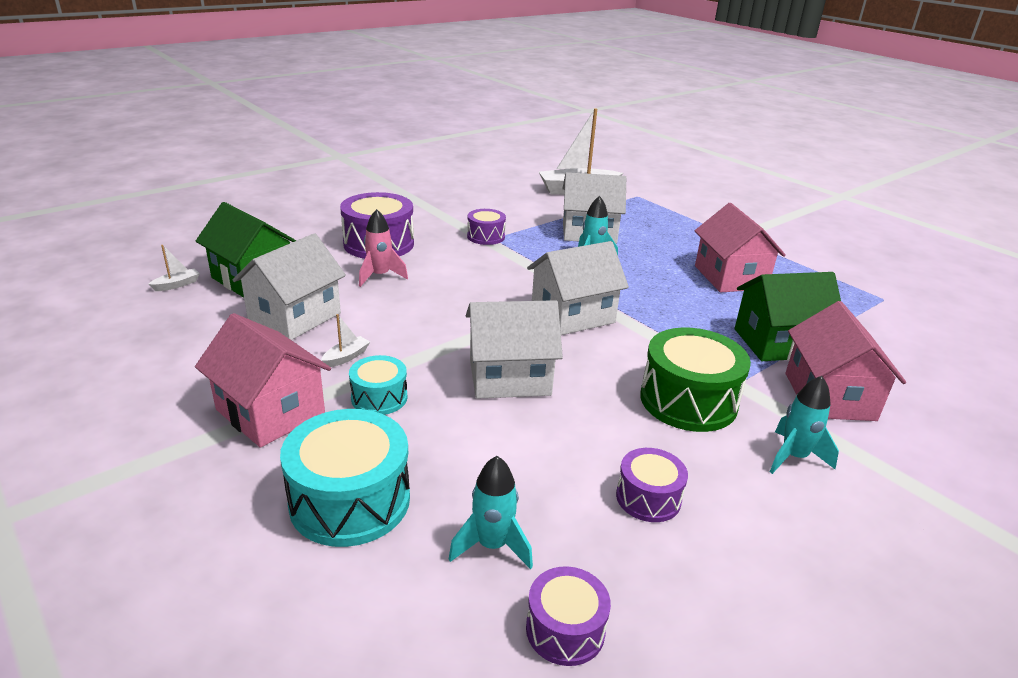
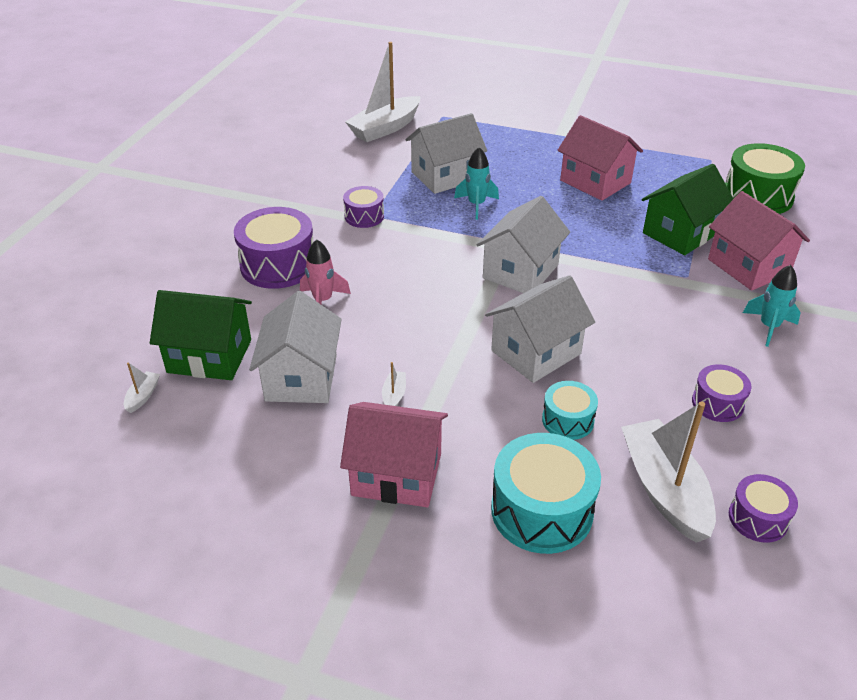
camera: 30 degrees left, 10 degrees up
turquoise drum [349,355,407,415] -> turquoise drum moved to [542,381,598,440]
turquoise rocket [449,456,533,569] -> white boat [621,402,716,543]
green drum [640,327,751,432] -> green drum moved to [725,143,805,214]

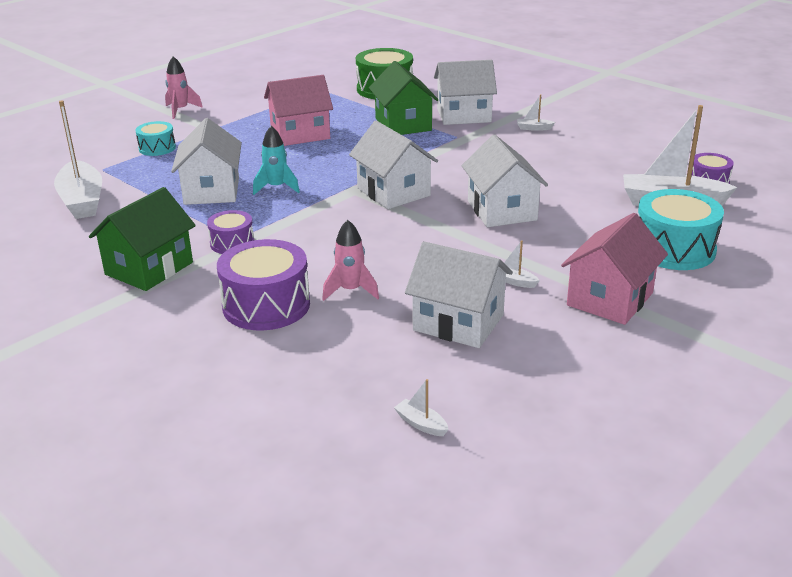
camera: 65 degrees left, 10 degrees down
green house [150,290,252,380] -> green house moved to [89,187,196,291]
turquoise drum [542,381,598,440] -> turquoise drum moved to [135,121,176,156]
purple drum [692,364,752,422] -> none
pink house [708,191,810,291] -> white house [434,60,497,125]
turquoise rocket [743,265,801,347] -> white boat [517,95,555,131]
none -> pink rocket [165,56,203,119]

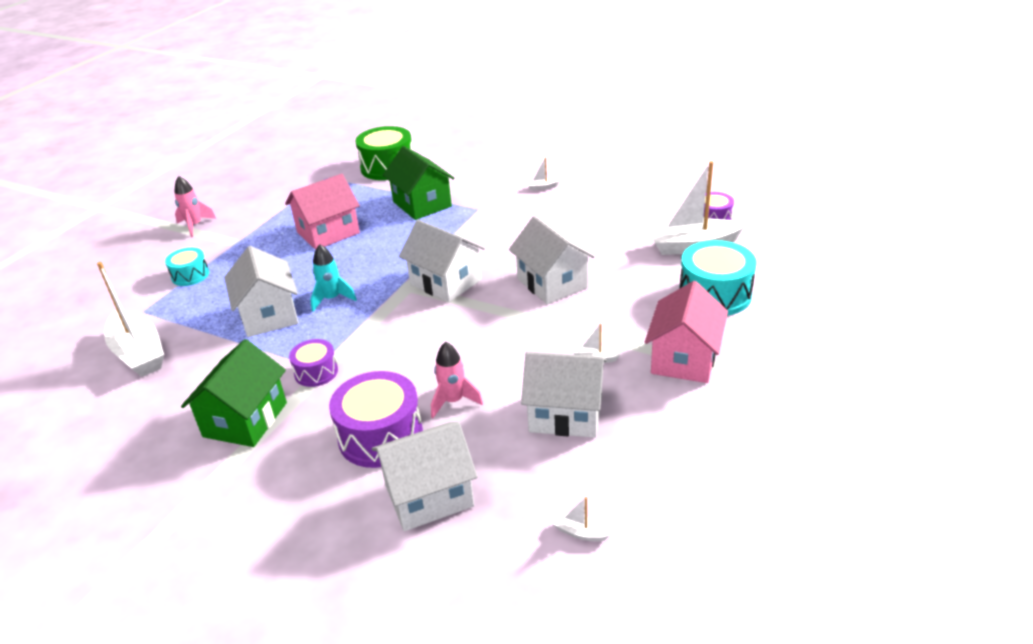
camera: 15 degrees left, 5 degrees up
white house [434,60,497,125] -> white house moved to [372,422,477,531]

